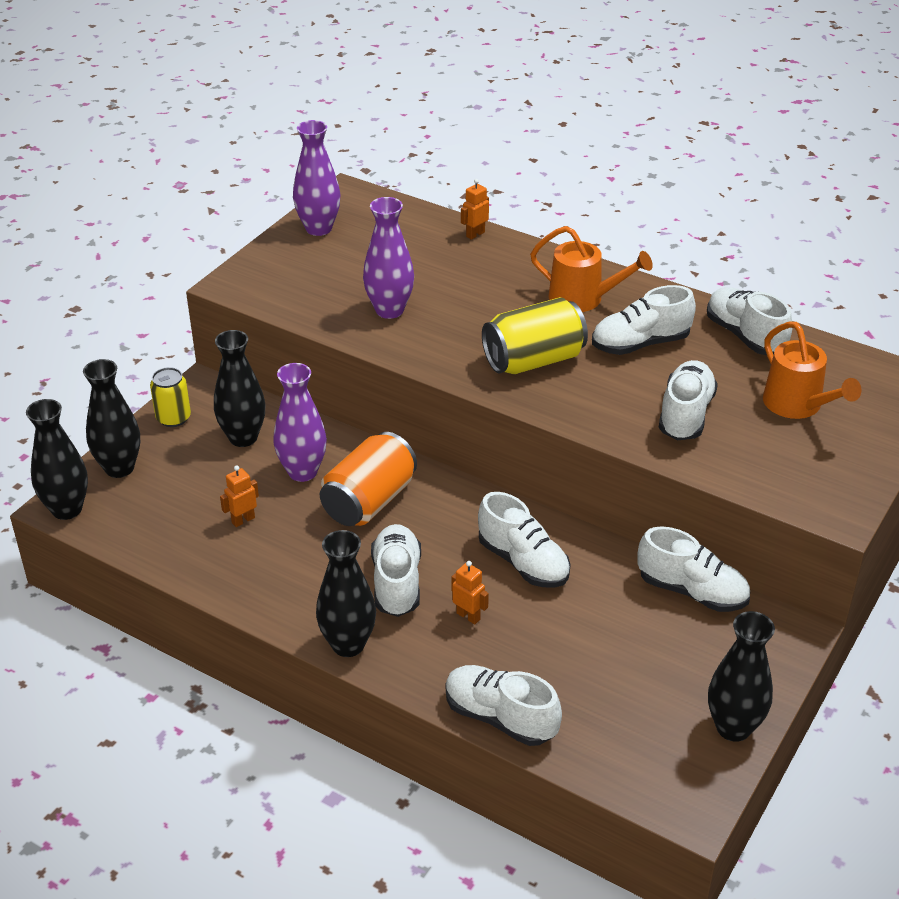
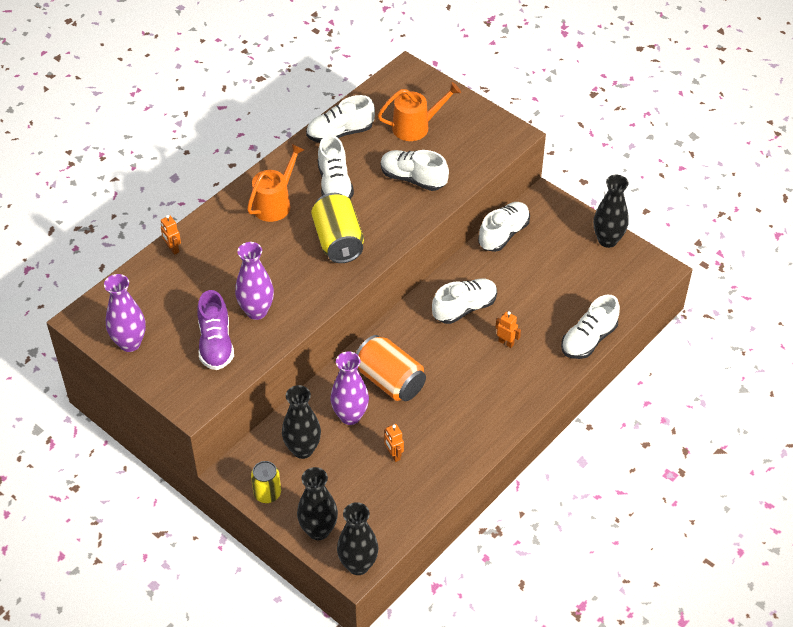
camera: 80 degrees left, 10 degrees up
black vase [316,530,376,657] -> none
white shoe [371,524,421,617] -> none
orange robot [451,561,489,624] -> orange robot turned 75 degrees clockwise [495,311,521,348]
none -> purple shoe [197,290,234,370]

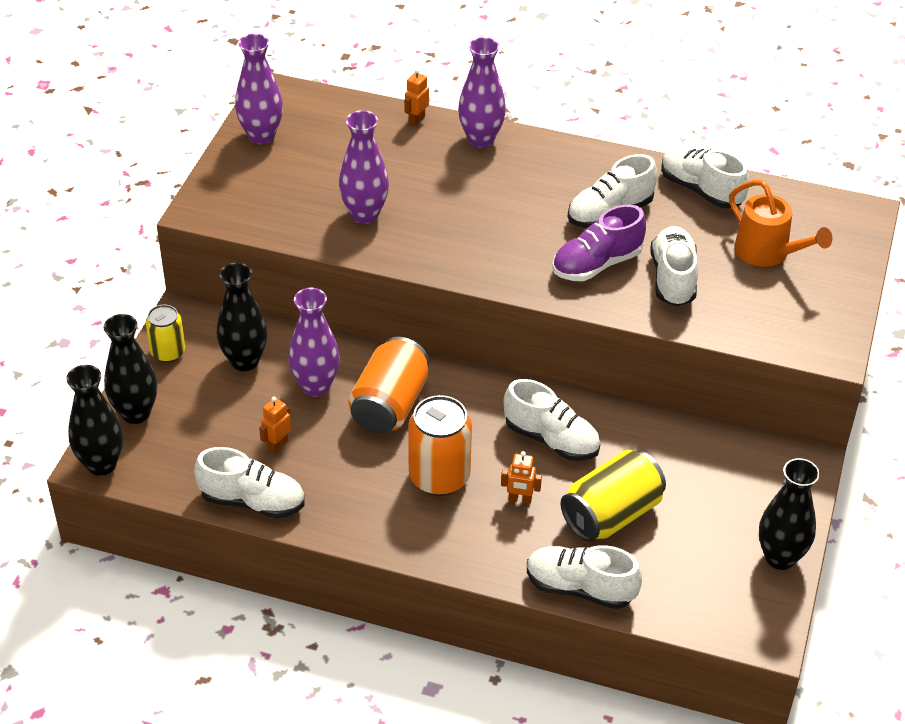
camera: 65 degrees right, 5 degrees down
purple shoe [197,290,234,370] -> purple shoe moved to [552,205,646,281]
orange watering can [247,144,304,222] -> none
yellow can [311,193,364,263] -> yellow can moved to [561,450,666,542]
white shoe [478,202,530,252] -> white shoe moved to [194,447,305,519]
orange robot [495,311,521,348] -> orange robot turned 90 degrees clockwise [501,451,542,504]
none -> orange can [408,395,472,496]
none -> purple vase [458,37,506,148]

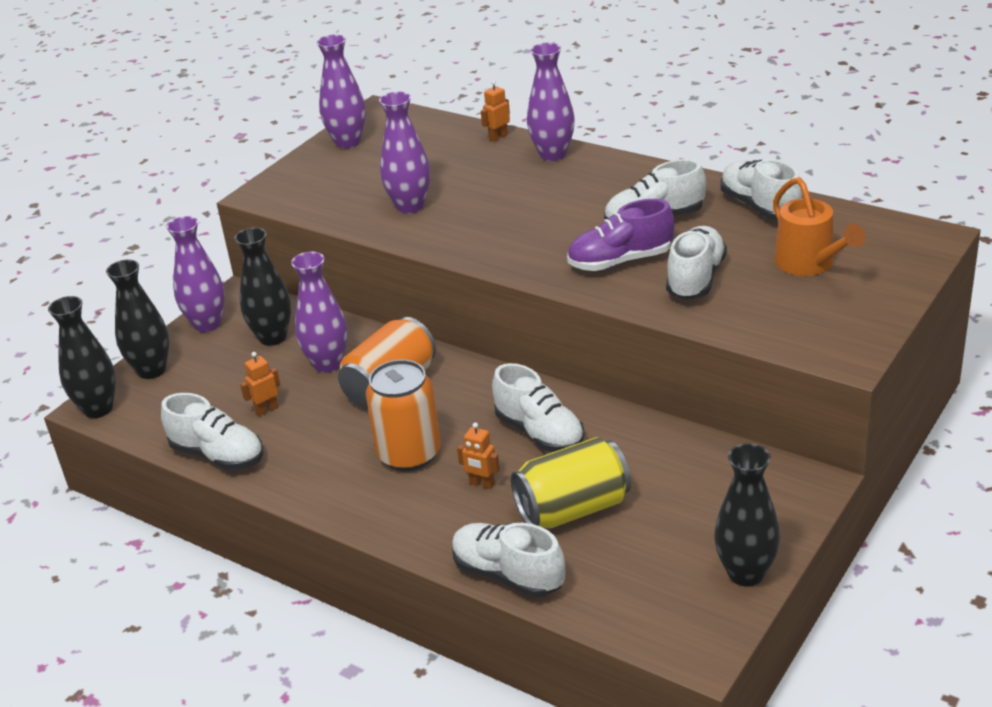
camera: 20 degrees right, 10 degrees down
yellow can [146,305,185,362] -> purple vase [166,216,225,332]

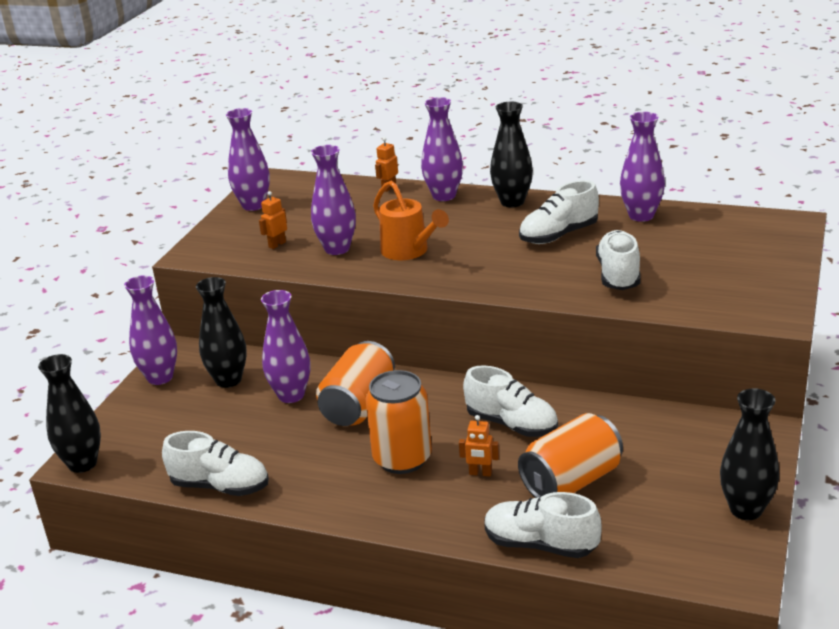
camera: 15 degrees left, 5 degrees down
black vase [106,260,169,379] -> black vase moved to [490,102,533,207]
orange robot [240,352,280,416] -> orange robot moved to [259,191,287,249]
yellow can [511,437,631,529] -> orange can [518,413,623,498]
purple shoe [567,199,675,271] -> none
white shoe [721,159,802,220] -> purple vase [620,112,665,222]
orange watering can [773,177,865,276] -> orange watering can moved to [373,181,449,260]

